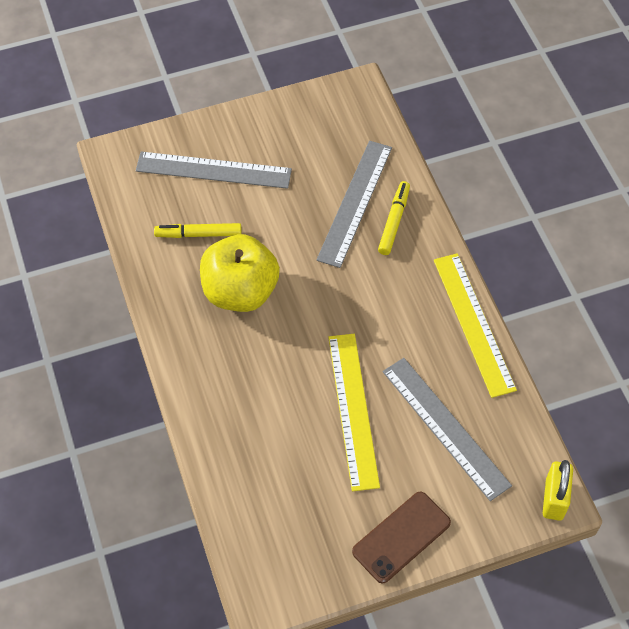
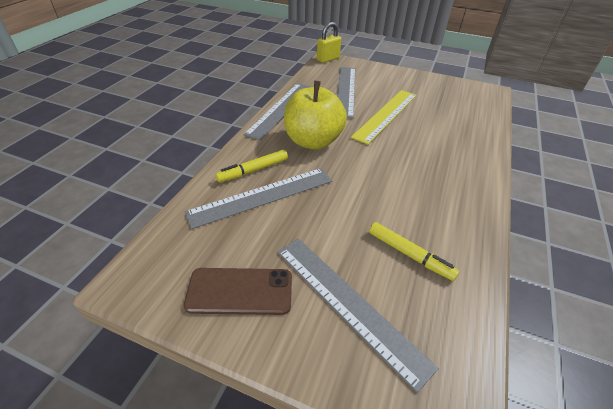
camera: 140 degrees left, 15 degrees down
yellow apple [200,234,280,312] -> yellow apple moved to [284,81,347,150]
brown phone [352,491,451,583] -> brown phone moved to [184,268,292,315]
yellow ruler [434,253,517,398] -> grey ruler [243,83,311,141]

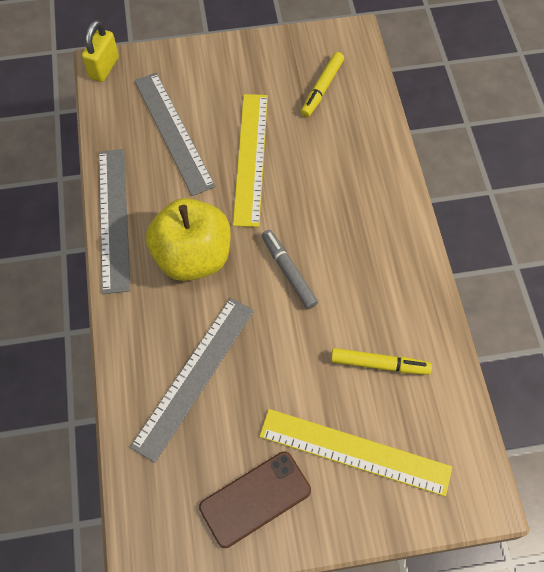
camera: 30 degrees left, 20 degrees up
yellow marker [216,149,288,182] -> yellow marker moved to [301,52,344,117]
grey ruler [278,238,439,393] -> yellow ruler [259,409,452,496]
none -> grey marker [262,230,318,309]

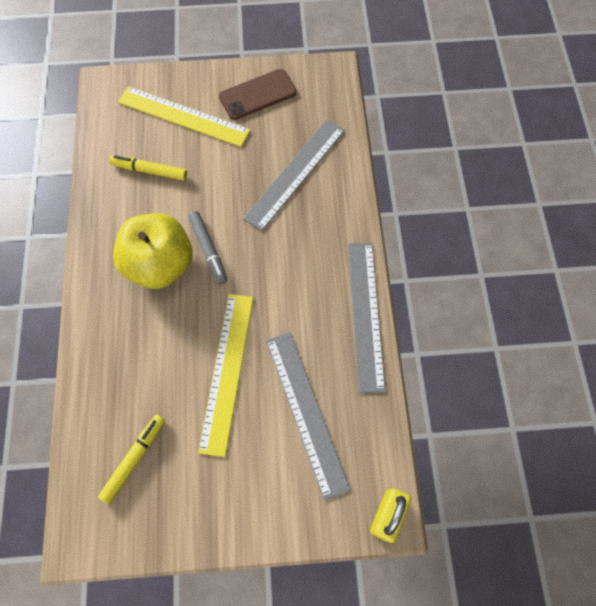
camera: 175 degrees left, 5 degrees up
yellow apple [146,198,231,281] -> yellow apple moved to [113,213,192,289]

